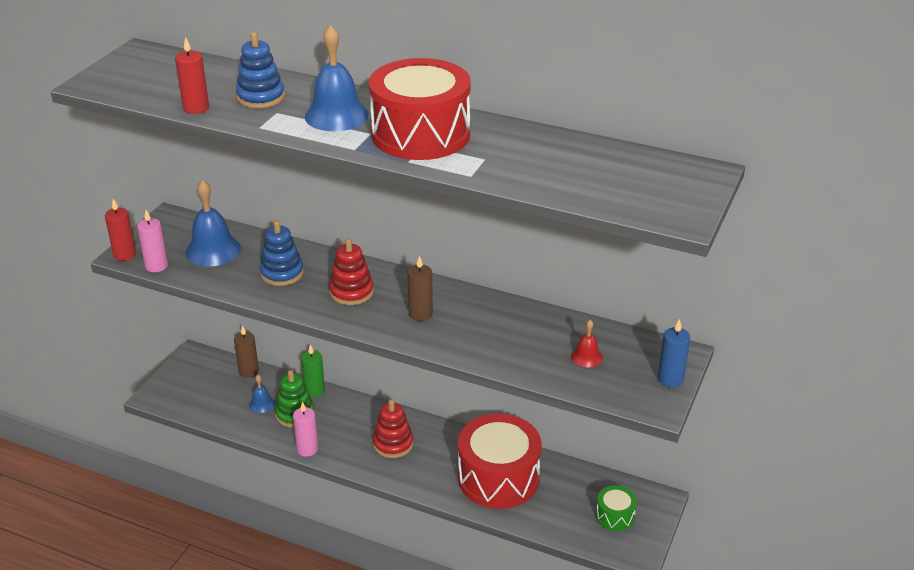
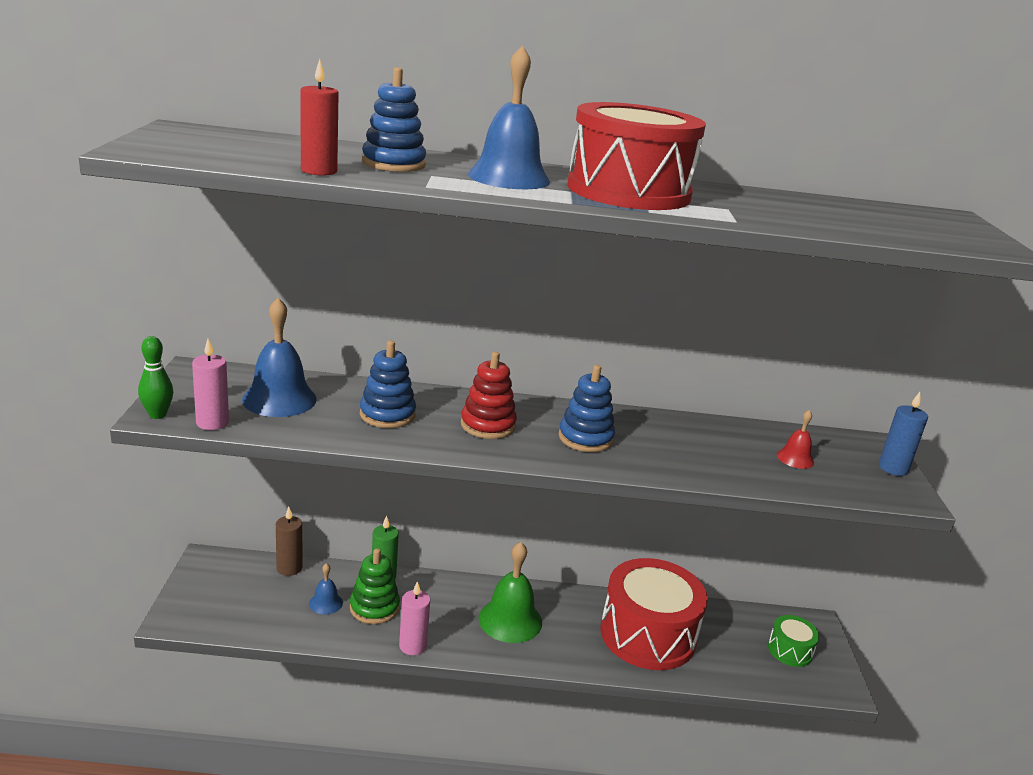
camera: 25 degrees left, 10 degrees down
red candle [105,199,136,261] -> green bowling pin [138,336,173,419]
red stacking toy [373,399,413,458] -> green bell [479,542,542,643]
brown candle [408,255,433,321] -> blue stacking toy [558,365,615,452]

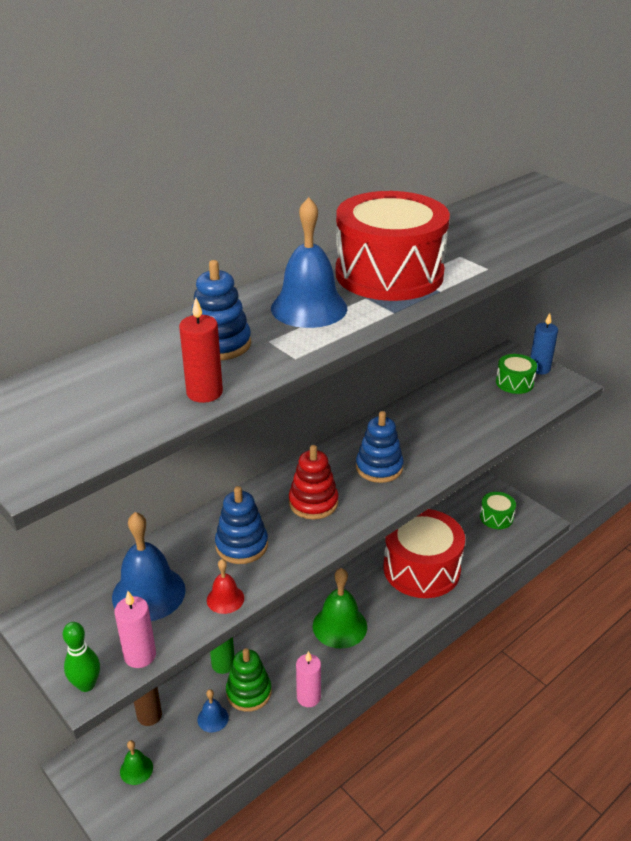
camera: 40 degrees left, 10 degrees up
red bell [777,410,814,469] -> red bell moved to [207,559,244,614]
none -> green bell [120,740,153,785]
none -> green drum [496,354,537,394]

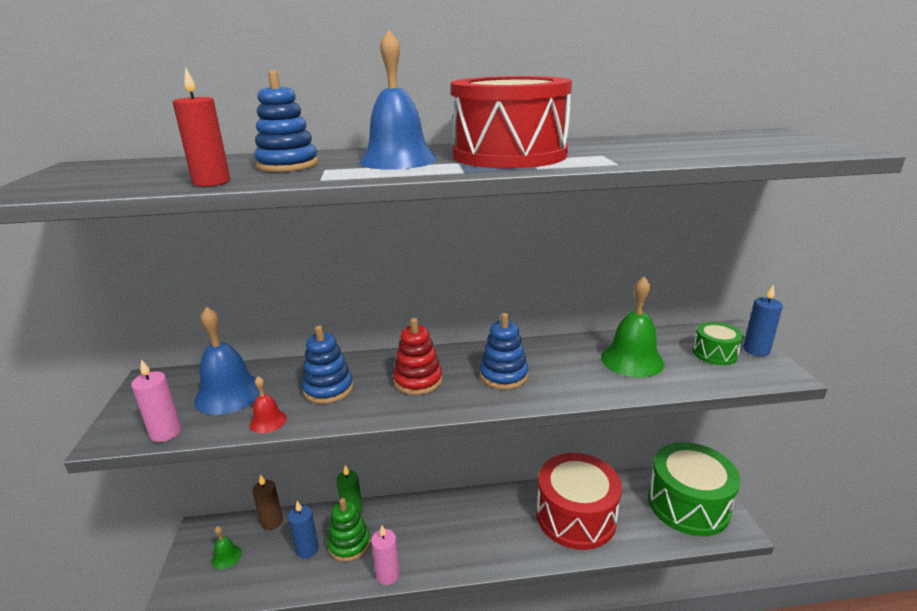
camera: 35 degrees right, 10 degrees down
green bowling pin [63,622,100,692] -> none
blue bell [197,689,229,732] -> blue candle [288,501,319,559]
green bell [313,568,367,649] -> green bell moved to [601,276,664,378]
green drum [480,492,516,529] -> green drum [648,442,740,536], size x2.17

